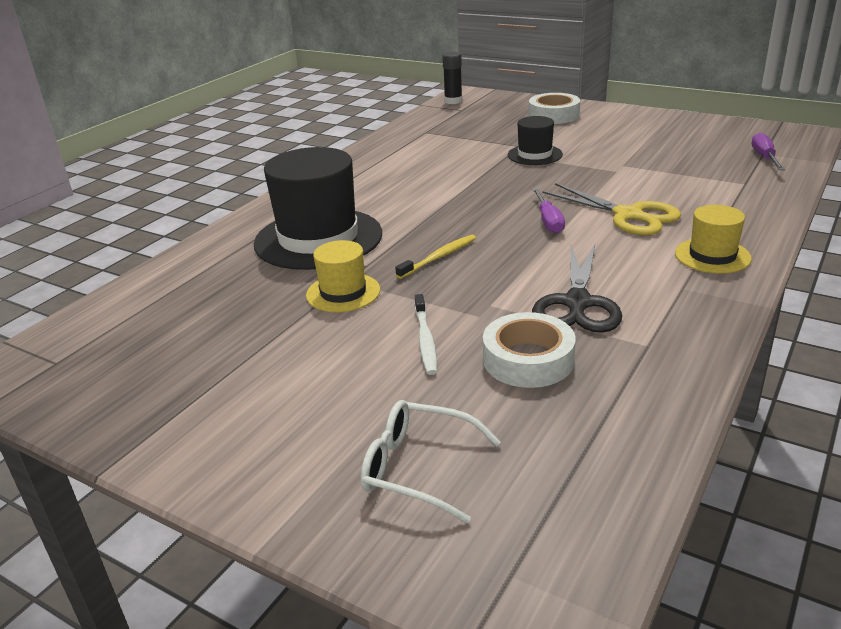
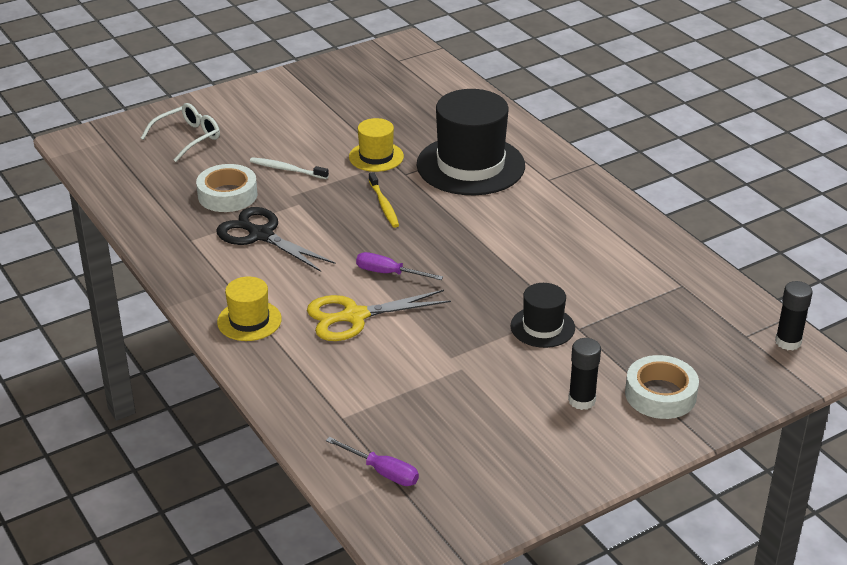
camera: 115 degrees right, 5 degrees up
none -> black glue stick [568,338,601,410]

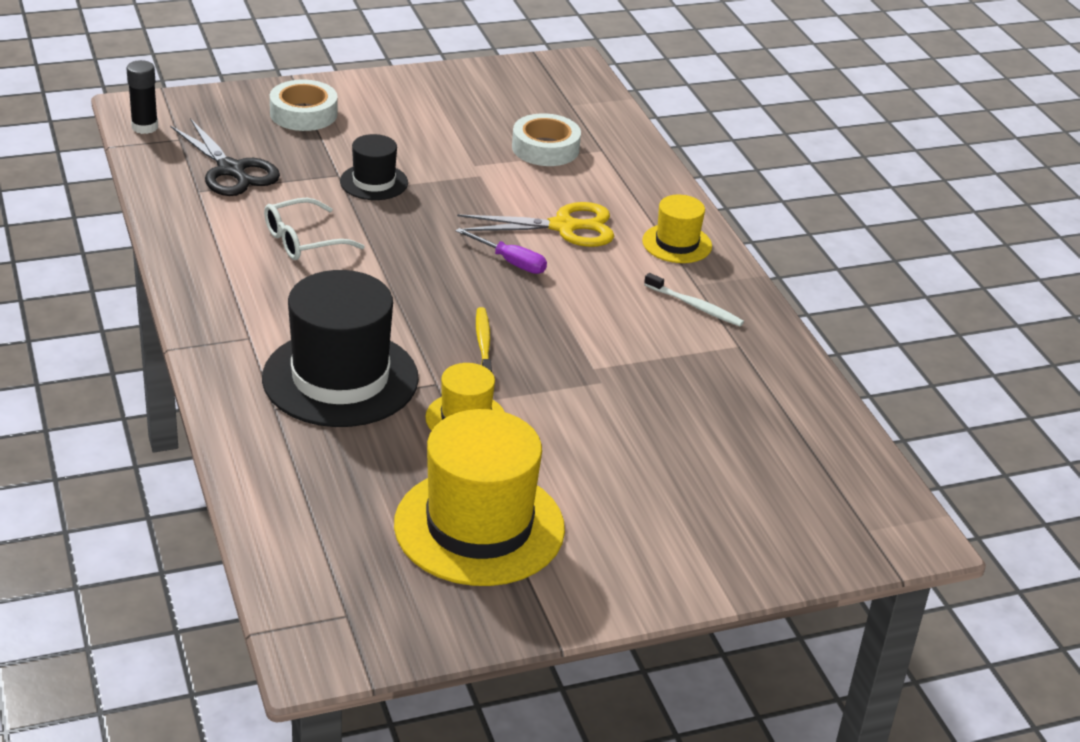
camera: 170 degrees left, 0 degrees up
white glasses [141,103,220,162] -> white glasses moved to [264,198,365,260]
white tape [196,164,258,212] -> white tape moved to [512,113,581,166]
black scissors [217,207,335,272] -> black scissors moved to [170,118,280,196]
white toothbrush [250,157,329,179] -> white toothbrush moved to [644,273,744,326]
purple screwdriver [326,437,419,486] -> none
black glue stick [568,338,601,410] -> none
none -> yellow hat [394,409,565,586]

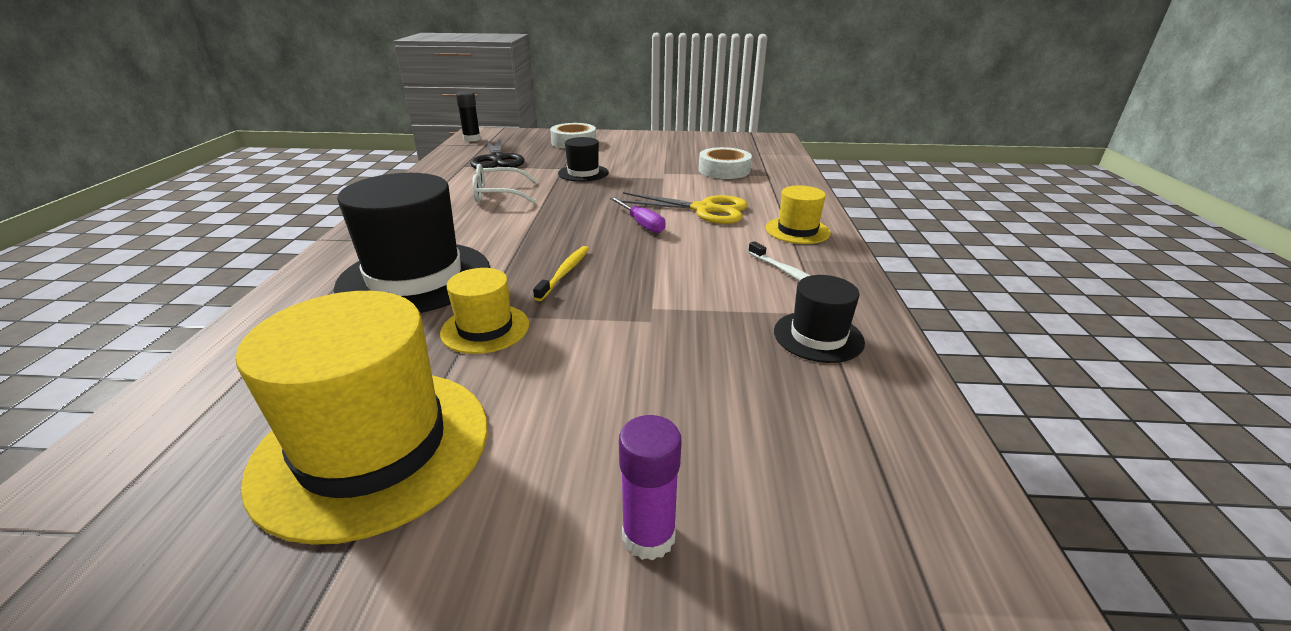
camera: 25 degrees right, 5 degrees down
none -> purple glue stick [619,415,682,561]
none -> black hat [774,275,865,363]

